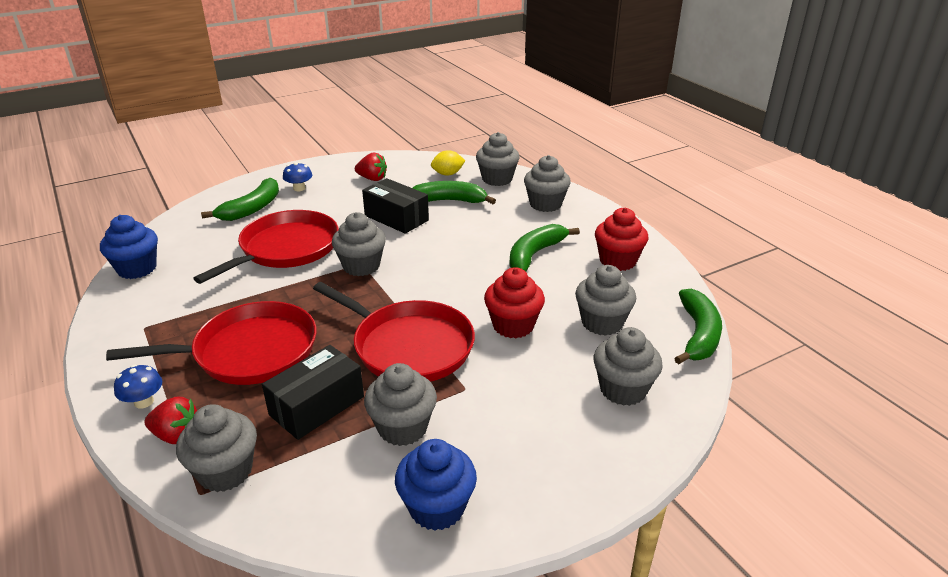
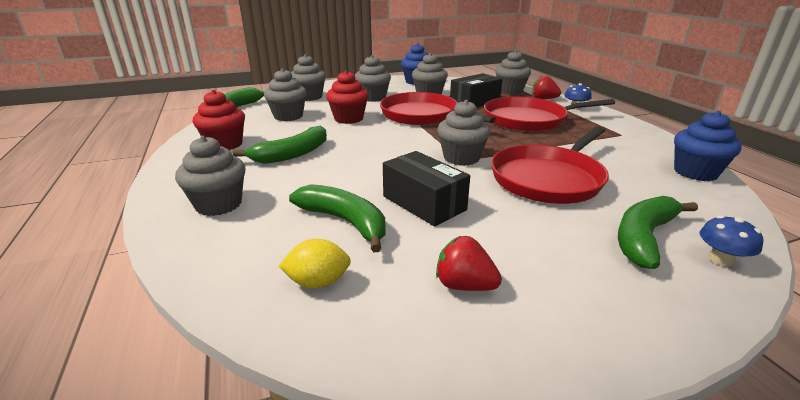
camera: 170 degrees left, 5 degrees down
blue mushroom [283,162,312,191] -> blue mushroom moved to [699,215,763,267]
green banana [413,181,496,204] -> green banana turned 150 degrees counterclockwise [289,184,386,252]
grey cupcake [476,132,520,186] -> grey cupcake moved to [355,55,391,102]

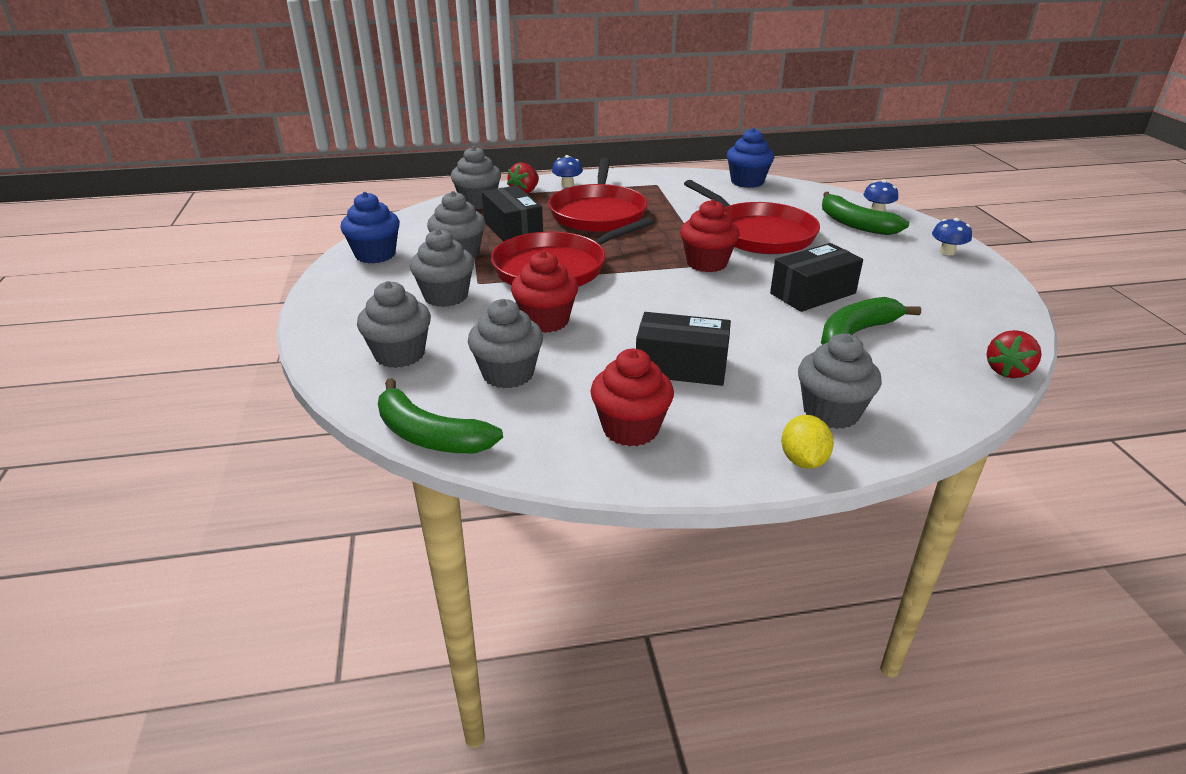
camera: 80 degrees left, 5 degrees up
green banana [233,125,327,164] -> black box [636,312,731,386]
yellow lemon [278,239,351,288] -> yellow lemon moved to [781,415,834,469]
red strawberry [436,236,502,291] -> red strawberry moved to [986,330,1042,378]
grey cupcake [437,100,491,166] -> red cupcake [680,199,740,272]
none -> blue mushroom [932,218,972,255]

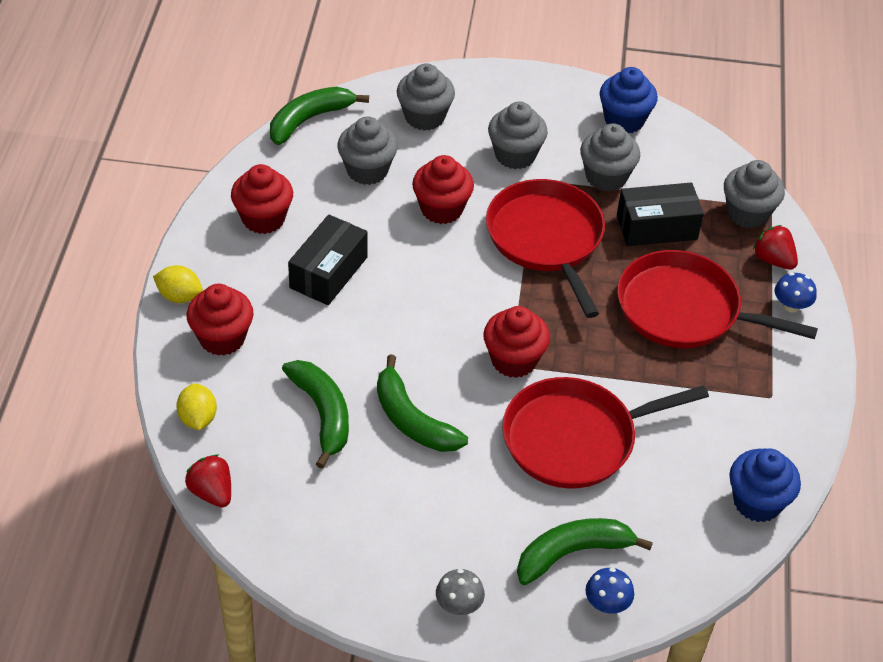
camera: 105 degrees right, 15 degrees up
black box [770,243,863,312] -> green banana [377,355,468,452]
grey cupcake [798,334,882,429] -> red cupcake [187,284,254,356]
blue mushroom [932,218,972,255] -> grey mushroom [436,569,485,615]
none -> yellow lemon [176,384,217,430]

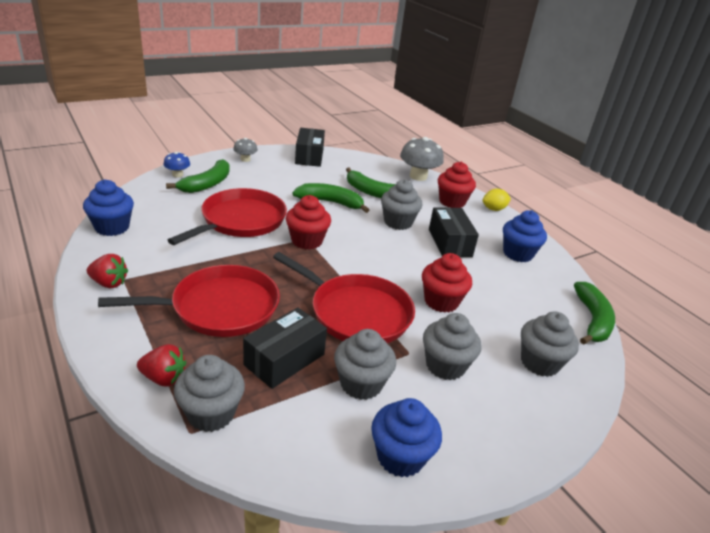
camera: 140 degrees right, 15 degrees down
yellow lemon [176,384,217,430] -> grey mushroom [400,137,444,181]
red strawberry [185,455,231,507] -> red strawberry moved to [87,254,128,288]
red cupcake [231,164,293,234] -> blue cupcake [503,210,547,262]
grey cupcake [337,116,398,185] -> grey cupcake moved to [381,179,422,230]
blue mushroom [775,272,817,313] -> none
none -> black box [295,128,325,167]

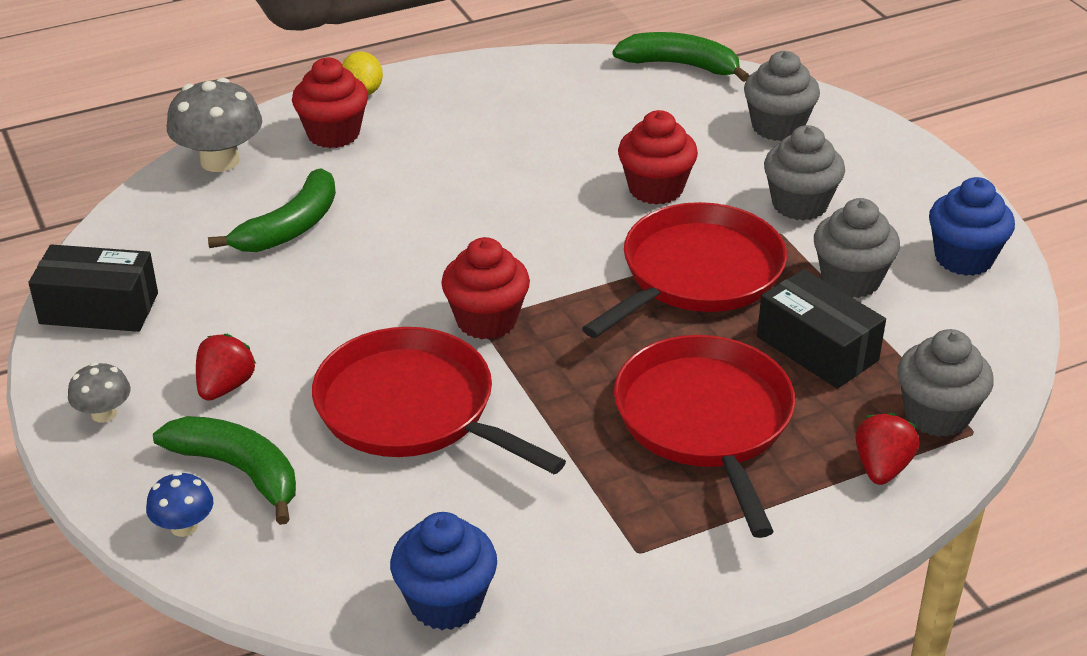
camera: 80 degrees left, 5 degrees up
red strawberry [87,254,128,288] -> red strawberry moved to [196,334,256,401]
green banana [292,183,369,213] -> none
grey cupcake [381,179,422,230] -> none
black box [429,207,479,257] -> none
blue cupcake [503,210,547,262] -> none

